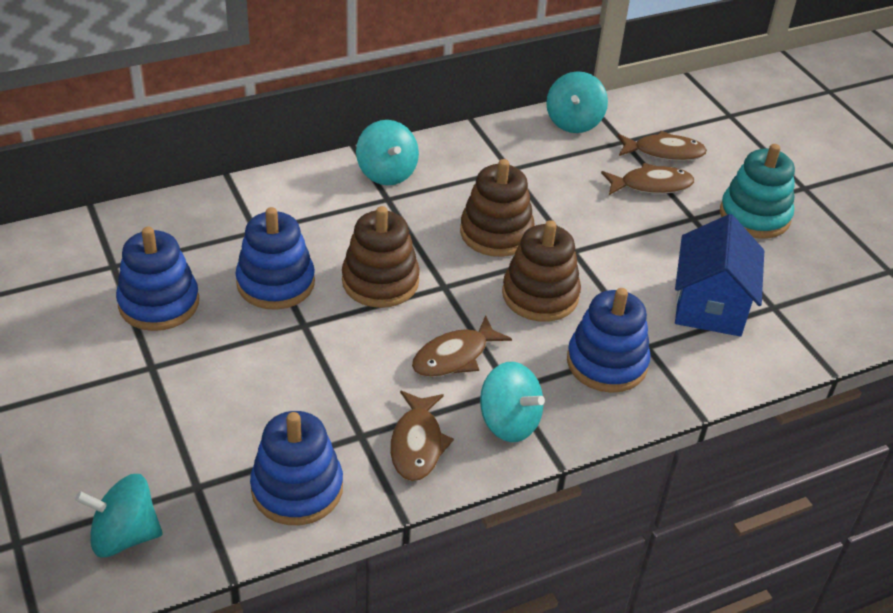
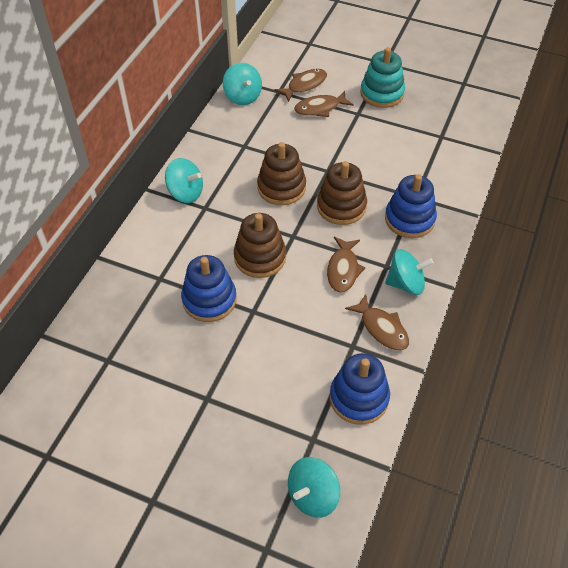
camera: 40 degrees left, 10 degrees up
blue stacking toy [116,227,199,331] -> none
brown fish [601,163,694,195] -> brown fish turned 150 degrees counterclockwise [294,91,354,117]
blue house [675,214,764,336] -> none

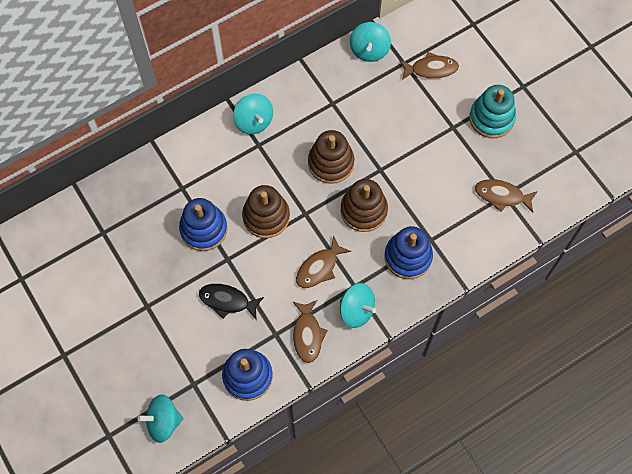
camera: 35 degrees right, 15 degrees up
brown fish [294,91,354,117] -> brown fish moved to [475,179,538,212]
none -> black fish [199,284,264,320]

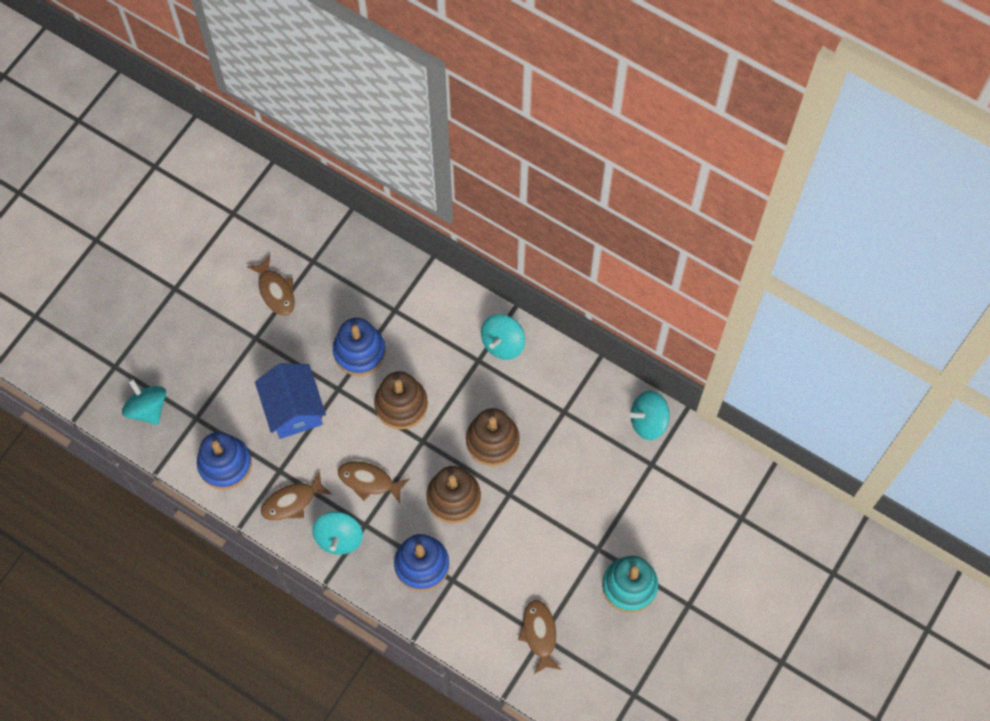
camera: 65 degrees right, 0 degrees up
black fish [199,284,264,320] -> blue house [255,363,326,439]
brown fish [399,52,459,80] -> brown fish moved to [247,255,295,316]

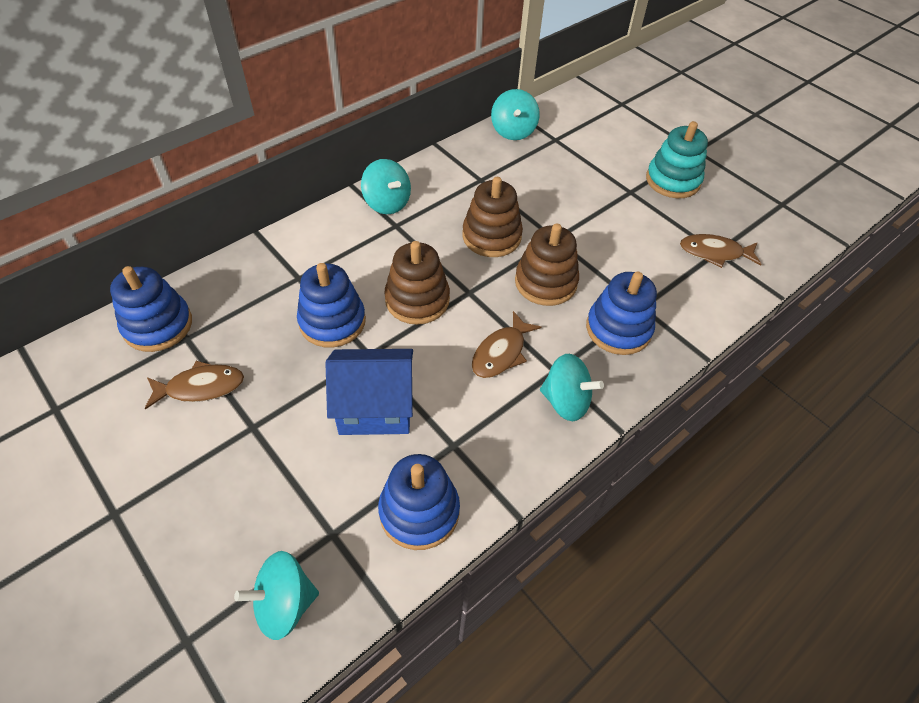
camera: 75 degrees left, 15 degrees down
brown fish [261,471,332,521] -> none
none -> blue stacking toy [110,266,192,352]

